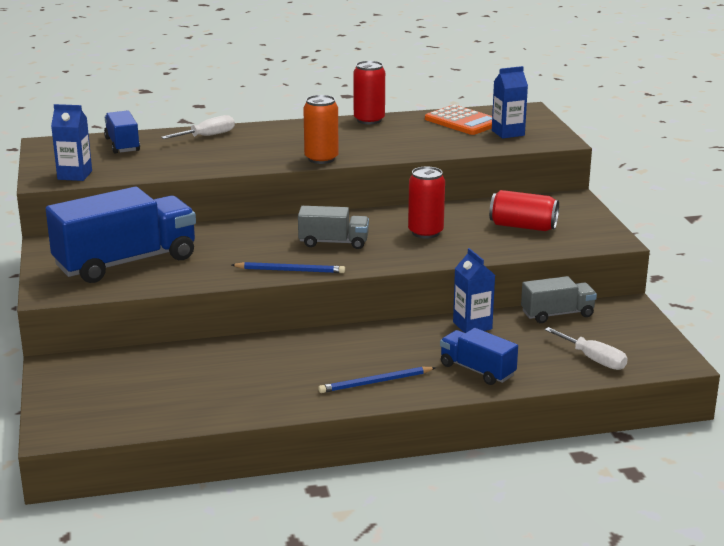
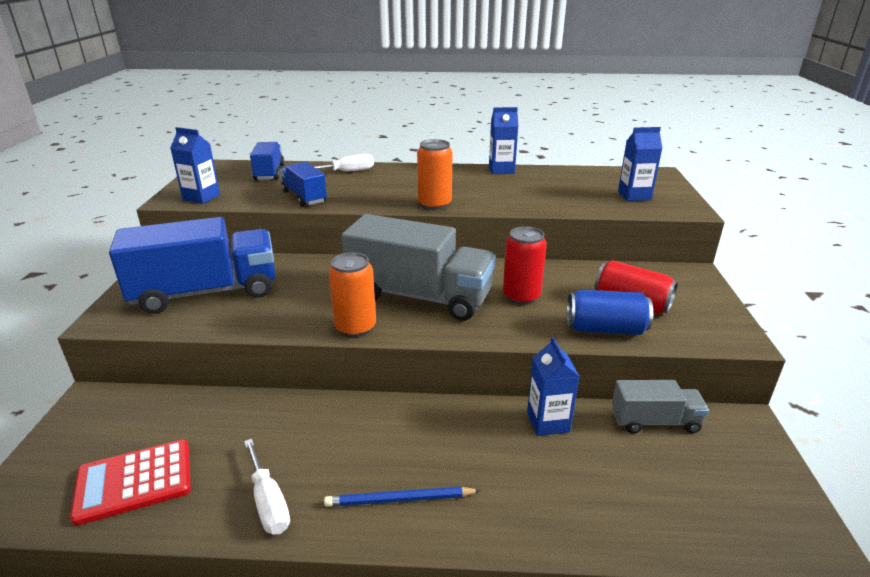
camera: 15 degrees right, 5 degrees up
blue pencil [232,262,345,273] -> orange can [329,252,376,337]
grey truck [298,206,369,249] -> grey truck [342,214,496,321], size x1.93
red can [354,61,385,124] -> blue carton [489,107,518,174]
orange calculator [425,105,492,135] -> none
blue truck [440,328,518,385] -> blue truck moved to [280,162,327,207]
white screwdriver [544,327,627,370] -> white screwdriver moved to [244,439,290,534]
none -> red calculator [70,439,191,526]
none -> blue can [567,290,653,335]

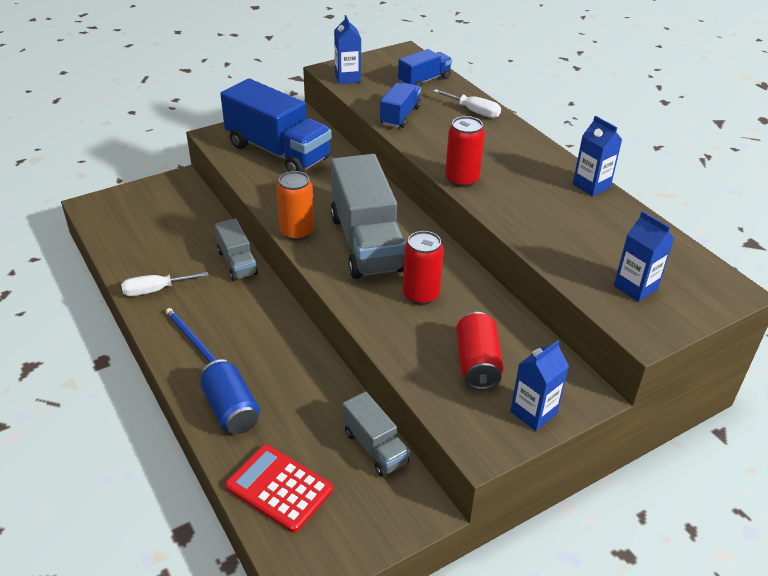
camera: 55 degrees right, 10 degrees up
red calculator [70,439,191,526] -> red calculator moved to [225,445,333,533]
white screwdriver [244,439,290,534] -> white screwdriver turned 45 degrees clockwise [121,272,208,296]
orange can [417,139,453,210] -> red can [445,116,485,187]
blue carton [527,337,580,436] -> blue carton moved to [510,340,569,431]
blue can [567,290,653,335] -> blue can moved to [200,359,260,434]
none -> grey truck [214,219,258,281]

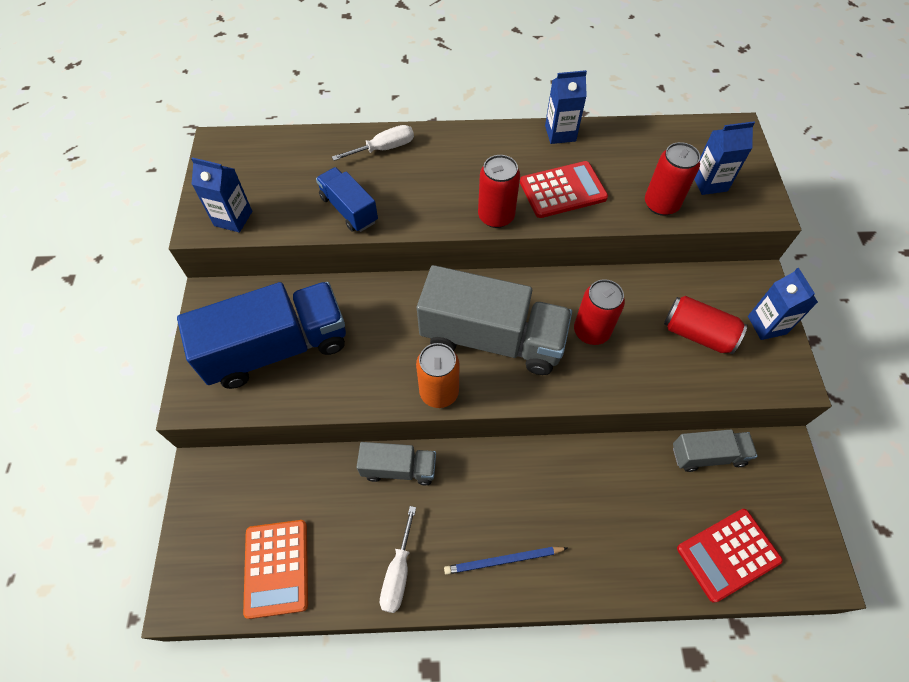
camera: 60 degrees left, 20 degrees up
blue can [200,359,260,434] -> none
blue truck [398,49,452,87] -> none
none -> orange calculator [243,520,308,619]
none -> red calculator [520,161,608,218]
none -> red can [645,142,700,216]

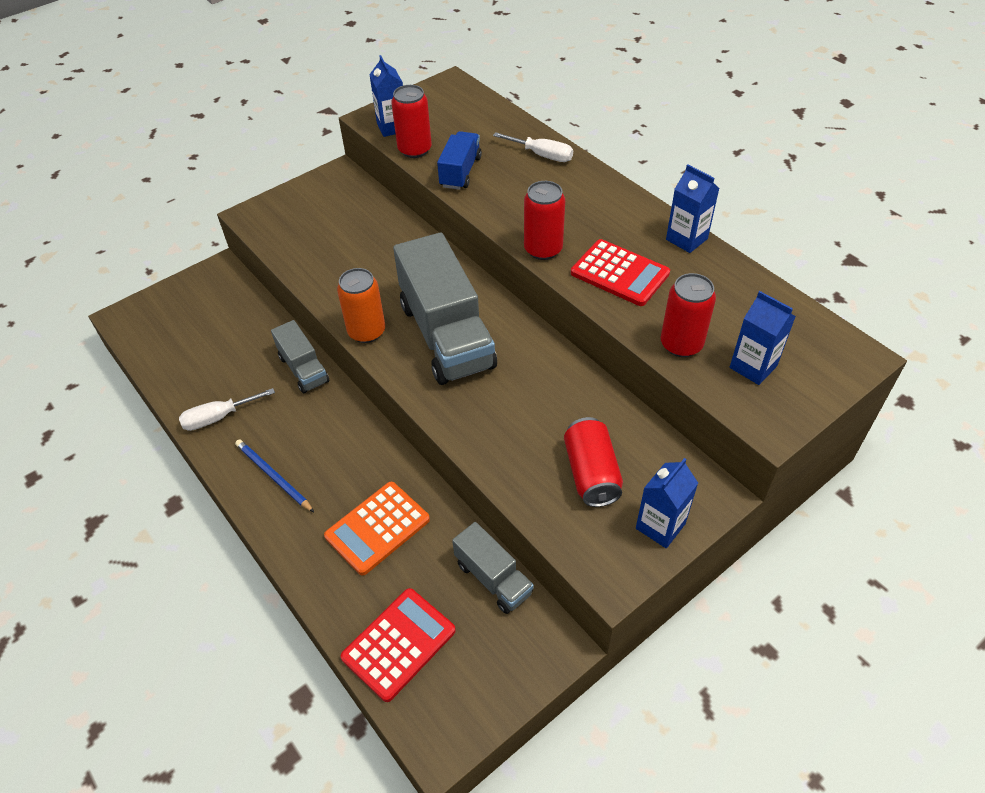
camera: 55 degrees right, 10 degrees down
blue truck [177,282,346,389] -> none
orange calculator [243,520,308,619] -> orange calculator moved to [324,482,430,576]
red can [574,279,625,345] -> red can moved to [391,85,432,158]
red calculator [677,509,783,603] -> red calculator turned 105 degrees clockwise [341,588,456,702]

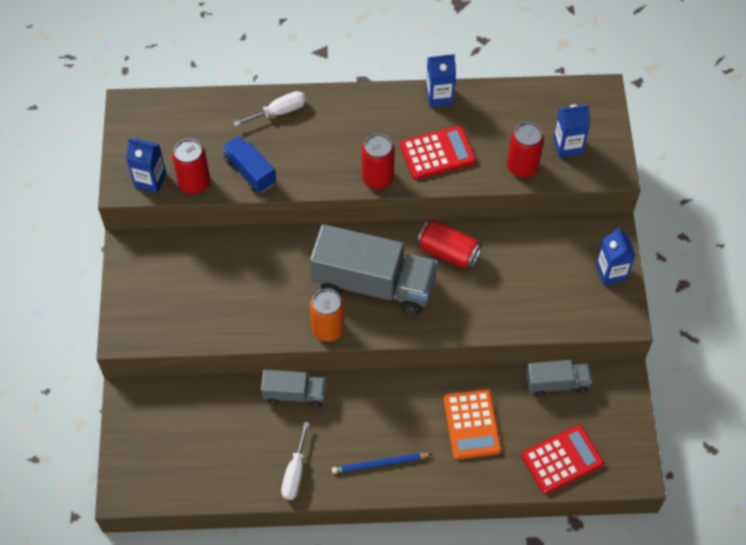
camera: 55 degrees left, 10 degrees up
red calculator [341,588,456,702] -> red calculator turned 75 degrees clockwise [521,425,604,494]
red can [564,417,623,507] -> red can moved to [417,220,482,269]

